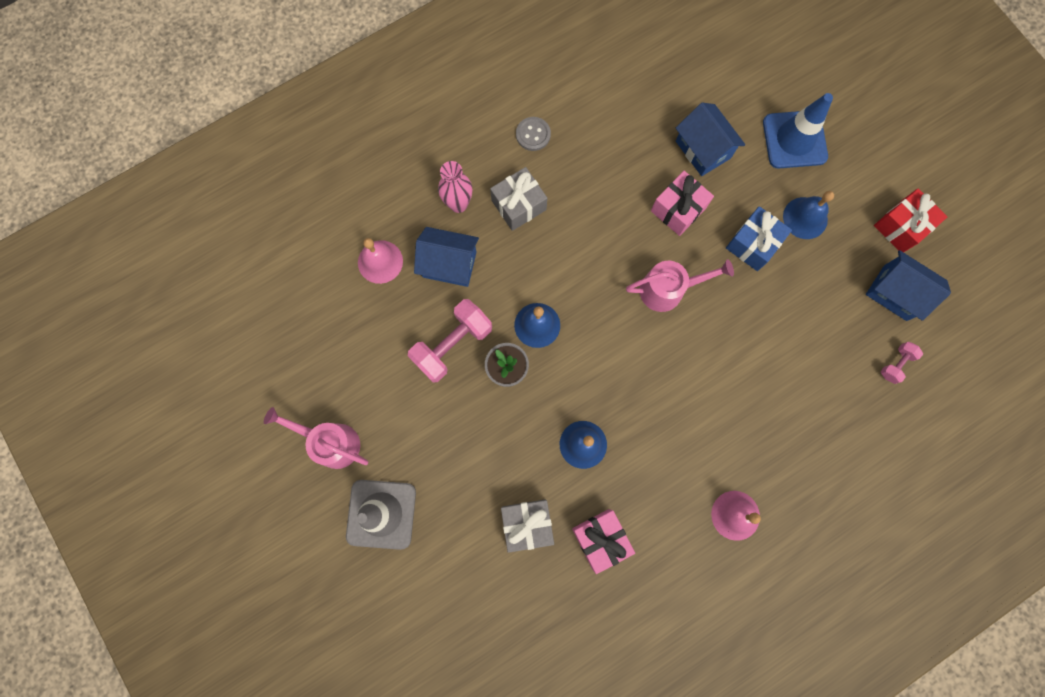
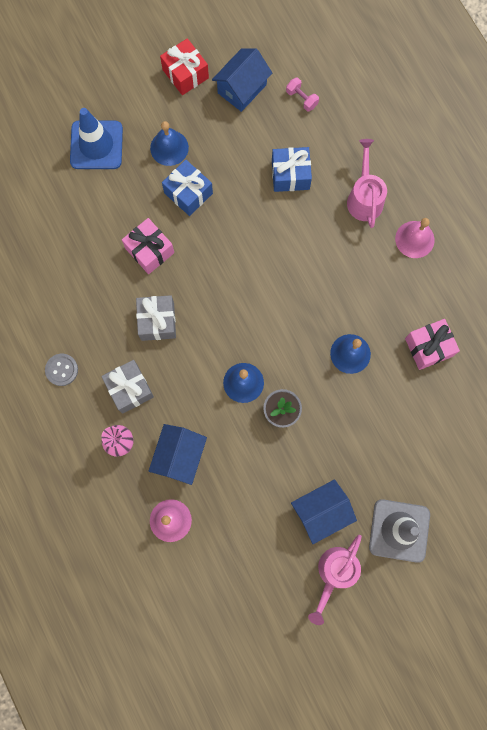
camera: 85 degrees left, 0 degrees up
pink dumbbell [408,299,492,383] -> none
grey gift [501,499,554,553] -> grey gift moved to [136,295,176,341]
pink watering can [626,259,734,312] -> pink watering can moved to [347,139,387,228]
blue house [676,103,745,176] -> blue house moved to [291,479,357,544]
none -> blue gift [272,147,312,192]

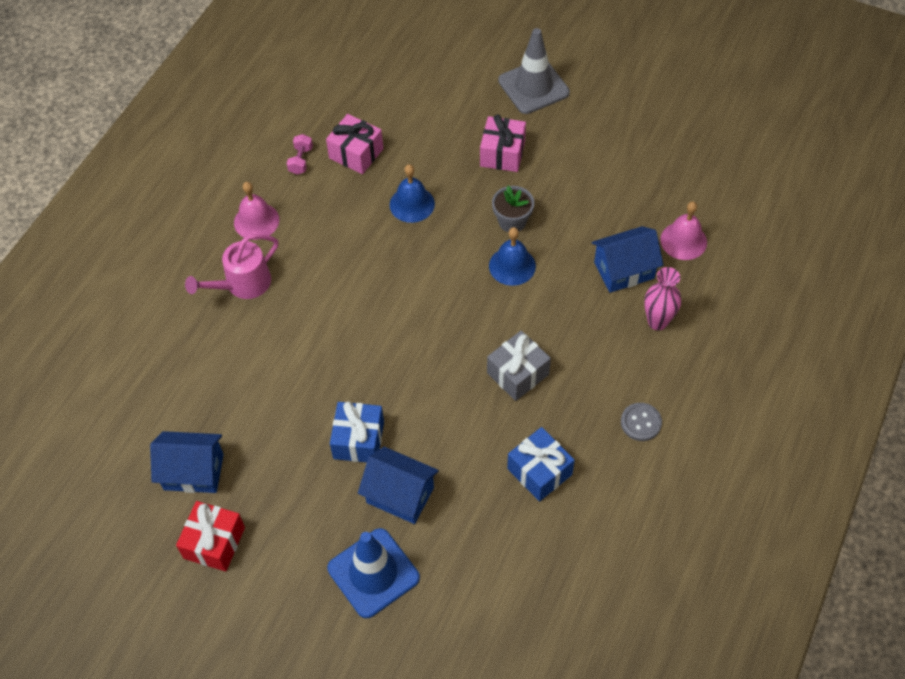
camera: 125 degrees left, 20 degrees down
grey gift [101,360,154,414] -> none
pink gift [122,218,174,274] -> pink gift moved to [480,114,526,172]
blue bell [150,121,189,166] -> none
blue gift [272,147,312,192] -> blue gift moved to [507,427,575,502]
pink dumbbell [286,77,319,112] -> pink dumbbell moved to [287,134,313,175]
blue house [291,479,357,544] -> blue house moved to [358,447,439,524]
pink watering can [308,535,362,625] -> none

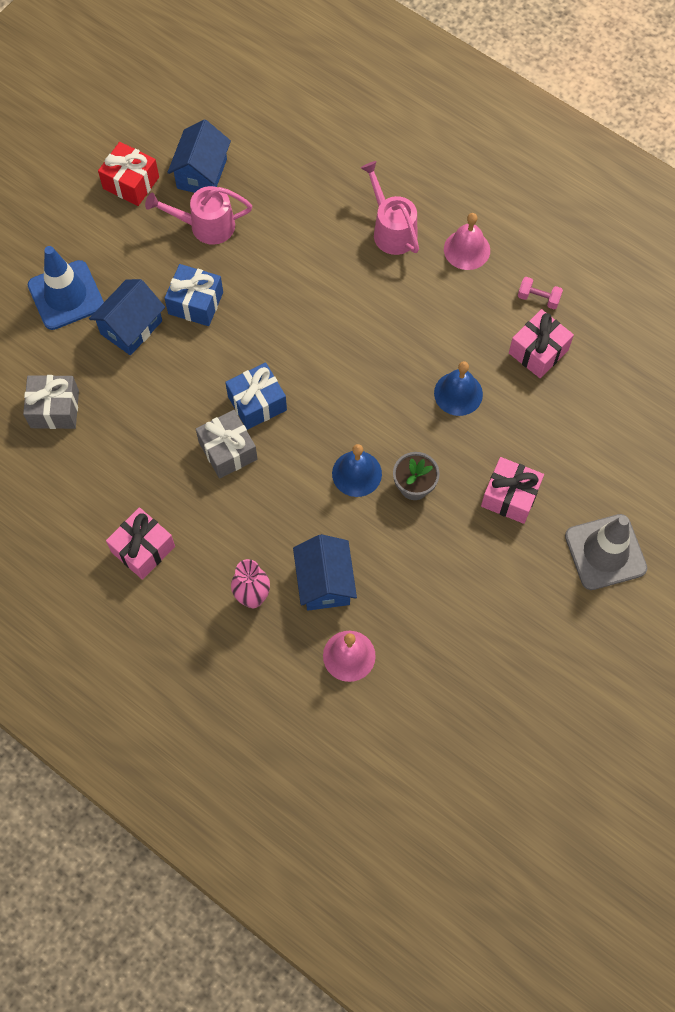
camera: 100 degrees right, 10 degrees up
blue gift [507,427,575,502] -> blue gift moved to [225,362,287,430]
grey button [621,403,662,441] -> pink gift [106,507,175,580]
none -> grey gift [23,375,79,429]
none -> pink watering can [145,186,252,245]

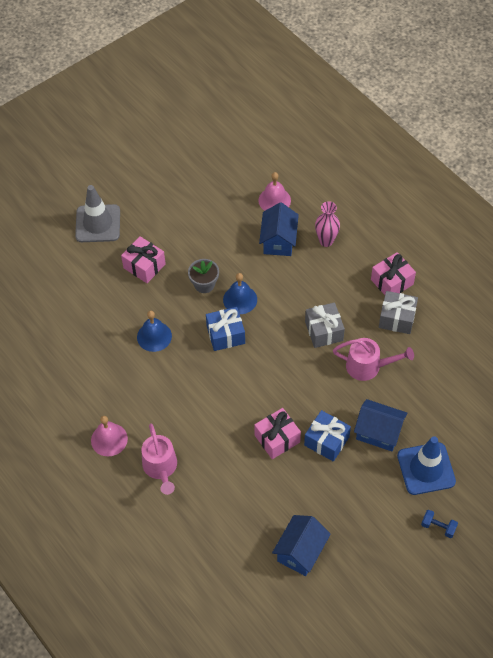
camera: 165 degrees left, 10 degrees down
grey gift [23,375,79,429] -> grey gift moved to [379,291,418,334]
blue house [89,279,165,355] -> blue house turned 60 degrees clockwise [354,399,407,451]
red gift [98,142,159,206] -> none
pink watering can [145,186,252,245] -> pink watering can moved to [333,338,414,381]
blue gift [225,362,287,430] -> blue gift moved to [206,307,245,351]
pink gift [509,309,574,378] -> pink gift moved to [254,408,301,459]
pink dumbbell [518,277,563,309] -> none
none -> blue dumbbell [421,510,458,538]

